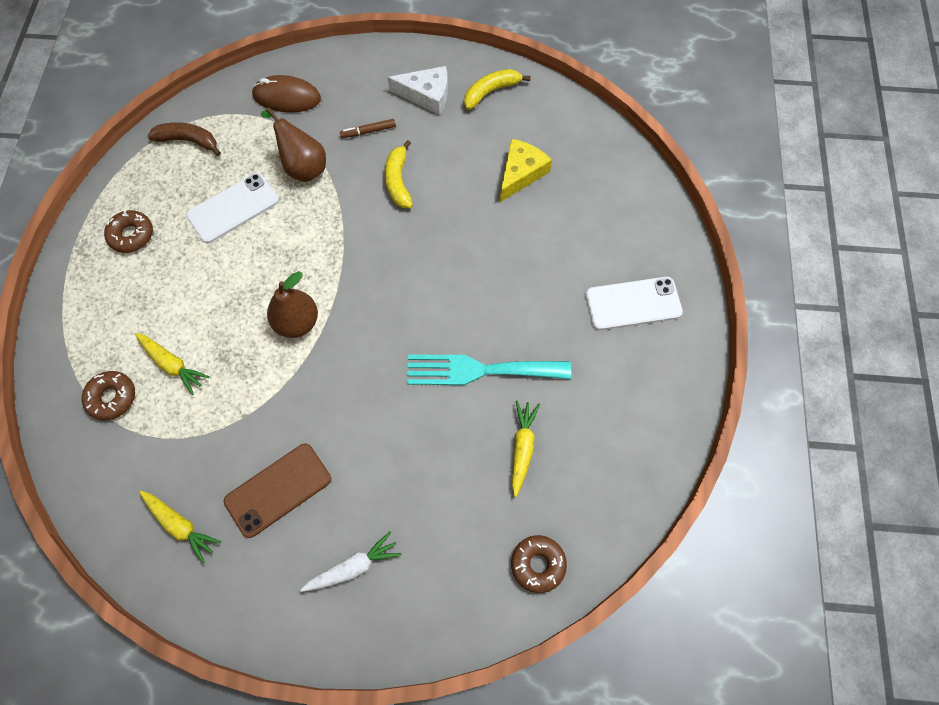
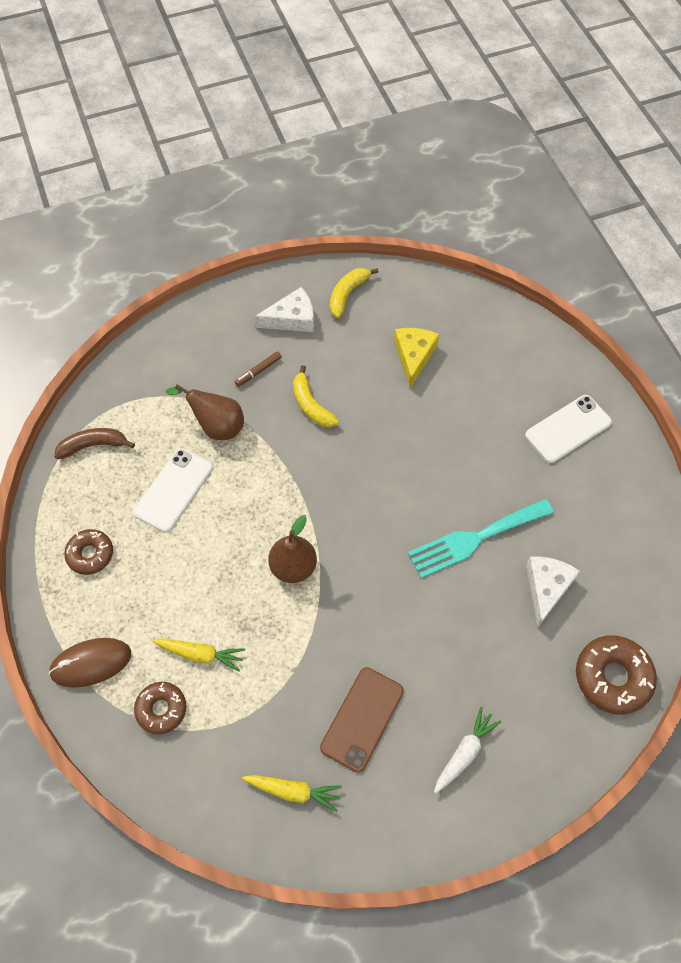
camera: 25 degrees left, 5 degrees down
brown mouse [251,75,321,113] -> brown mouse moved to [49,638,131,688]
brown donut [511,535,567,593] -> brown donut [576,635,657,714], size x1.54
yellow carrot [512,401,540,497] -> white cheese [526,557,580,628]

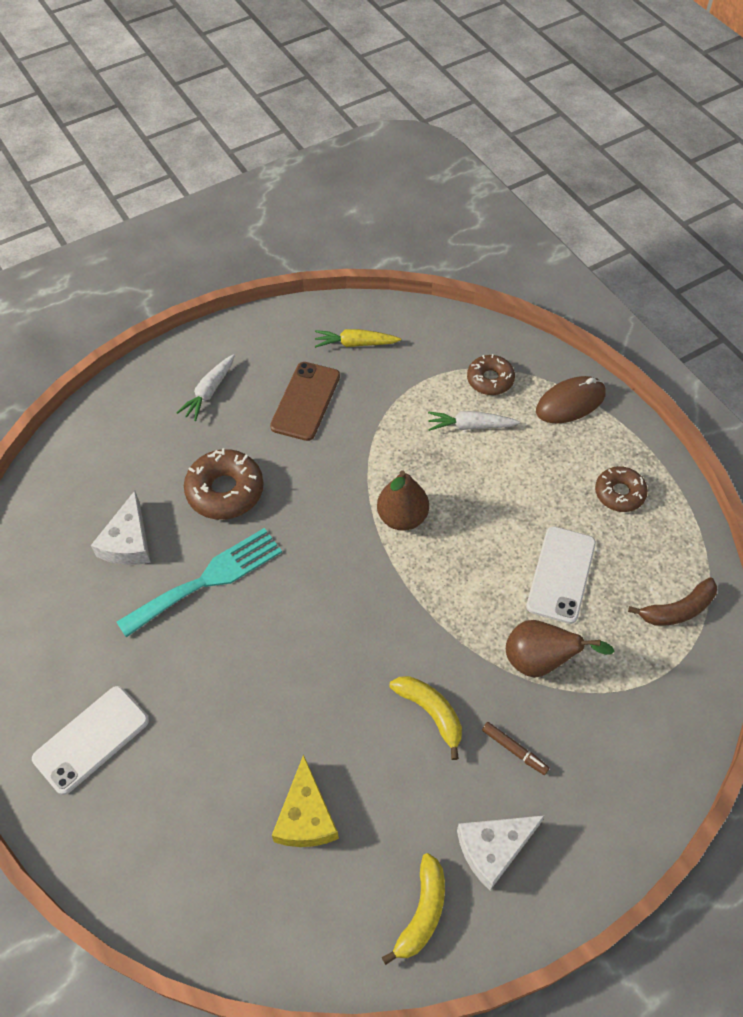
camera: 170 degrees right, 5 degrees down
yellow carrot [152,638,245,672] -> white carrot [428,411,520,431]
brown marker [235,351,282,387] -> brown marker turned 90 degrees clockwise [482,722,549,775]
brown donut [576,635,657,714] -> brown donut moved to [184,448,264,520]

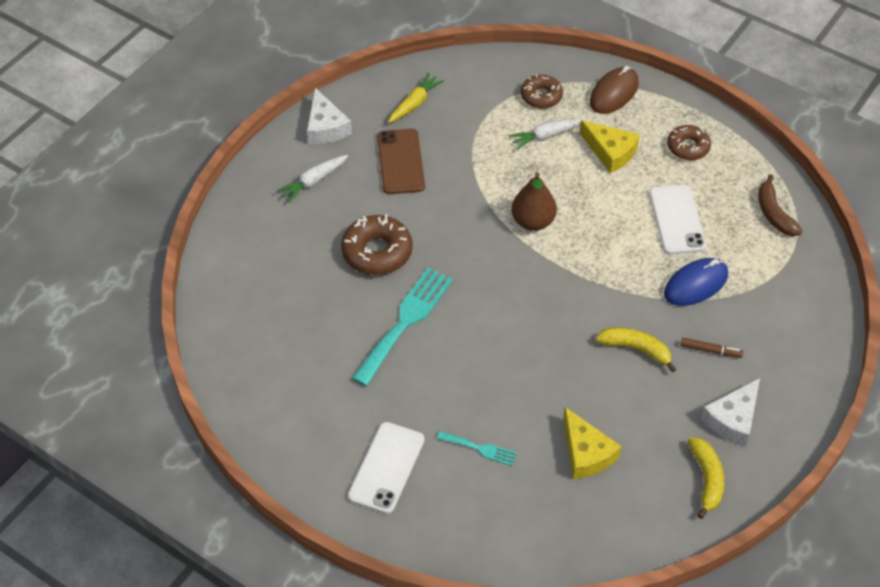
camera: 25 degrees left, 5 degrees down
white cheese [91,491,151,565] -> white cheese moved to [307,88,352,144]
white carrot [176,354,235,421] -> white carrot turned 45 degrees clockwise [277,155,348,202]
yellow carrot [315,329,401,348] -> yellow carrot turned 150 degrees clockwise [388,73,444,123]
brown pear [506,620,614,678] -> blue mouse [664,258,728,306]
brown banana [628,577,717,626] -> brown banana turned 120 degrees clockwise [758,174,803,236]
none -> turquoise fork [437,431,517,466]
none -> yellow cheese [580,120,640,173]

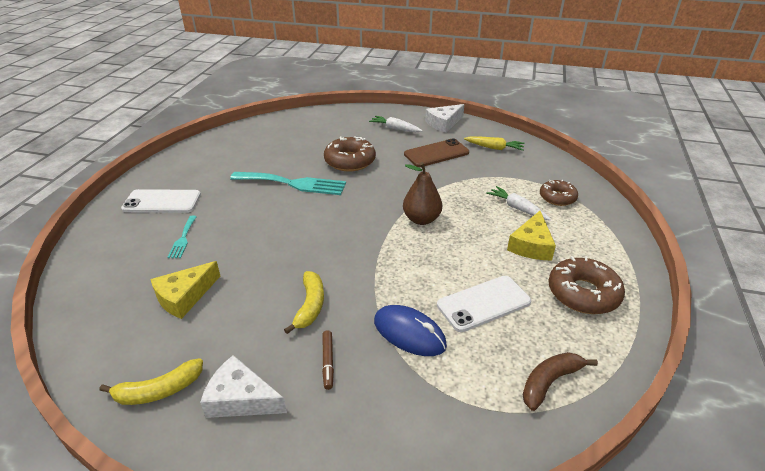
camera: 70 degrees right, 15 degrees down
brown mouse [590,66,639,114] -> none
brown donut [667,125,711,160] -> brown donut [548,256,625,314], size x1.54

